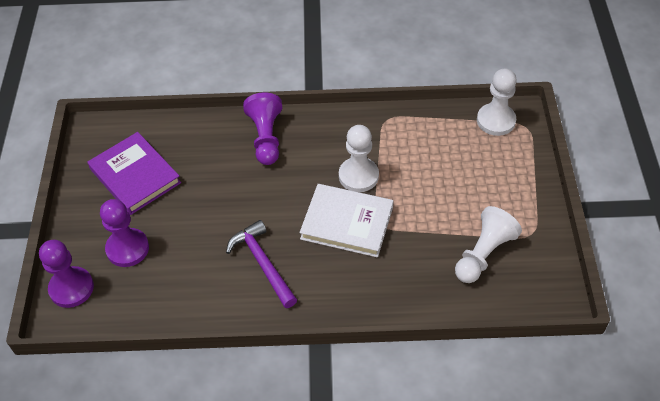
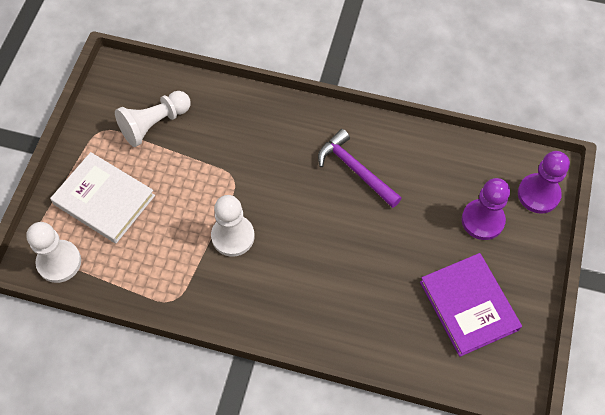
camera: 165 degrees left, 10 degrees up
purple hammer [226,220,297,308] -> purple hammer turned 150 degrees clockwise [318,129,402,208]
purple pawn [243,92,282,165] -> none
white book [300,184,393,257] -> white book moved to [50,152,155,243]

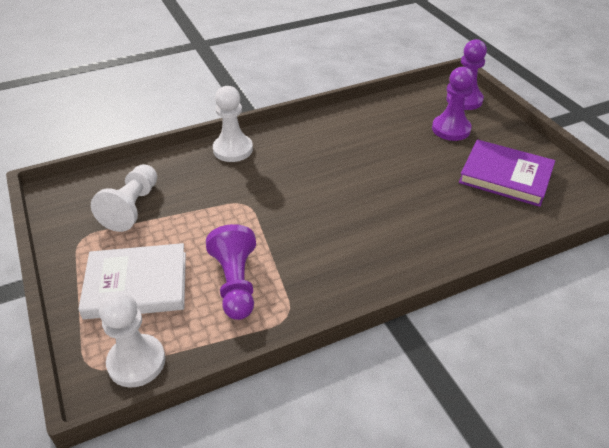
camera: 40 degrees left, 20 degrees down
white pawn [211,195,255,257] -> white pawn moved to [213,86,253,162]
purple hammer [318,129,402,208] -> none
none -> purple pawn [206,224,256,320]

